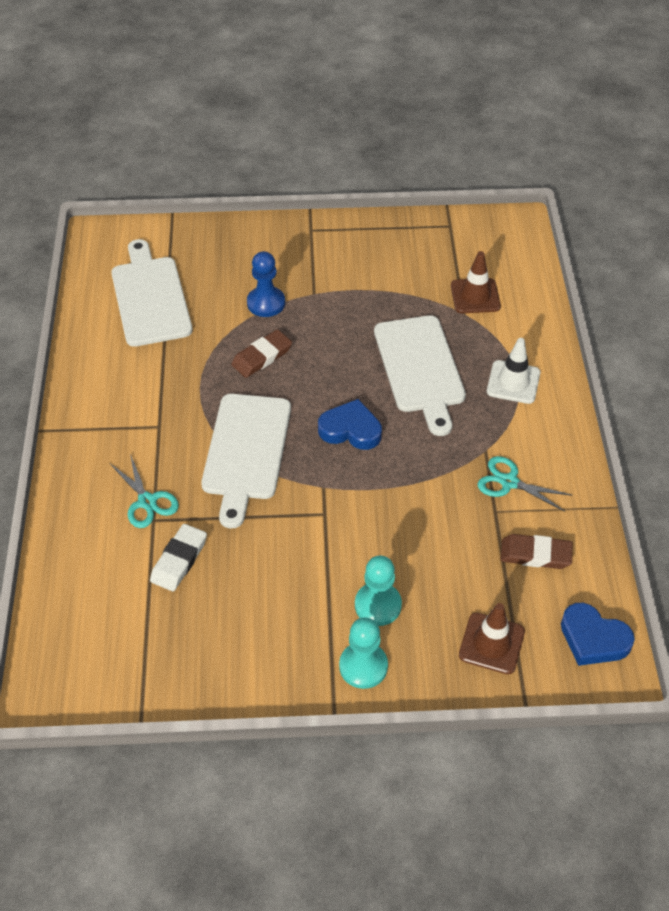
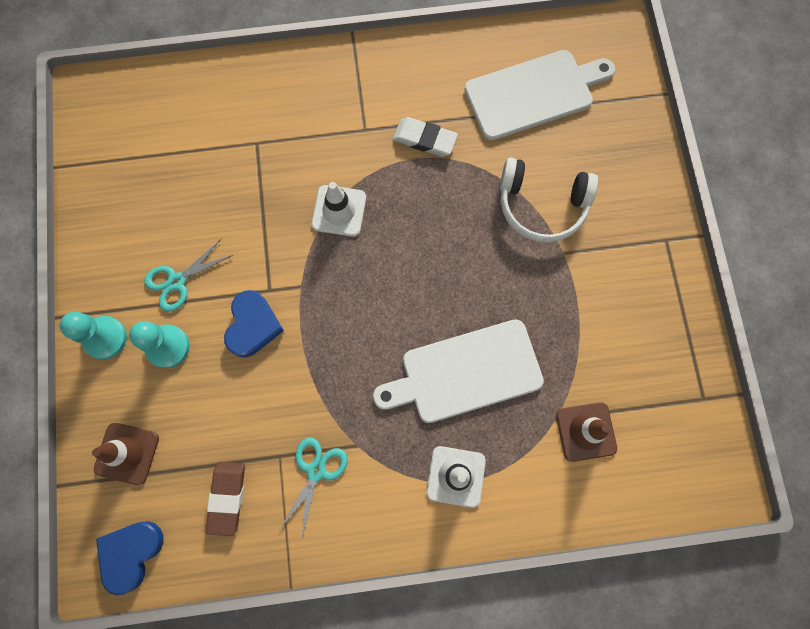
camera: 85 degrees right, 25 degrees up
turquoise scissors [110,454,179,528] -> turquoise scissors moved to [144,239,233,312]
white eraser [150,524,207,592] -> white eraser moved to [393,117,458,157]
white cutting board [201,394,291,529] -> white traffic cone [312,182,366,237]
brown eraser [231,329,292,378] -> none
blue pawn [247,251,285,317] -> white headphones [500,158,598,242]
blue heart [318,399,382,450] -> blue heart moved to [224,290,284,357]

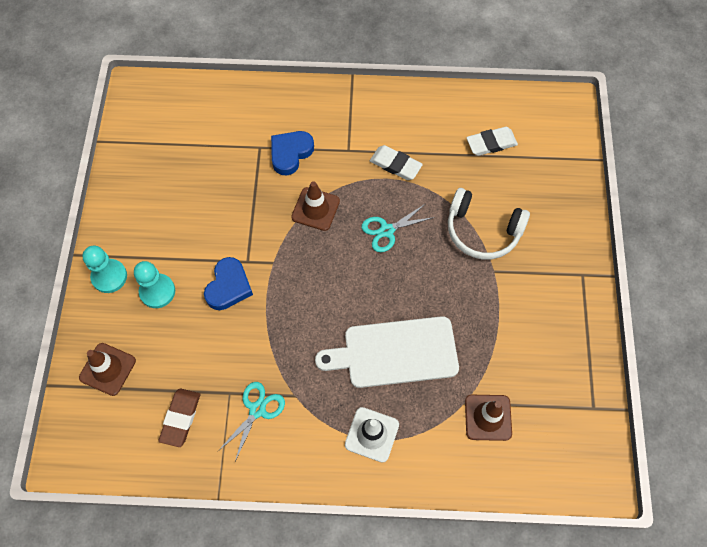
camera: 10 degrees right, 10 degrees down
blue heart [96,521,164,595] -> blue heart moved to [271,131,314,175]
turquoise scissors [144,239,233,312] -> turquoise scissors moved to [362,204,435,252]
white traffic cone [312,182,366,237] -> brown traffic cone [291,181,340,231]
white cutting board [464,50,615,140] -> white eraser [466,127,518,156]

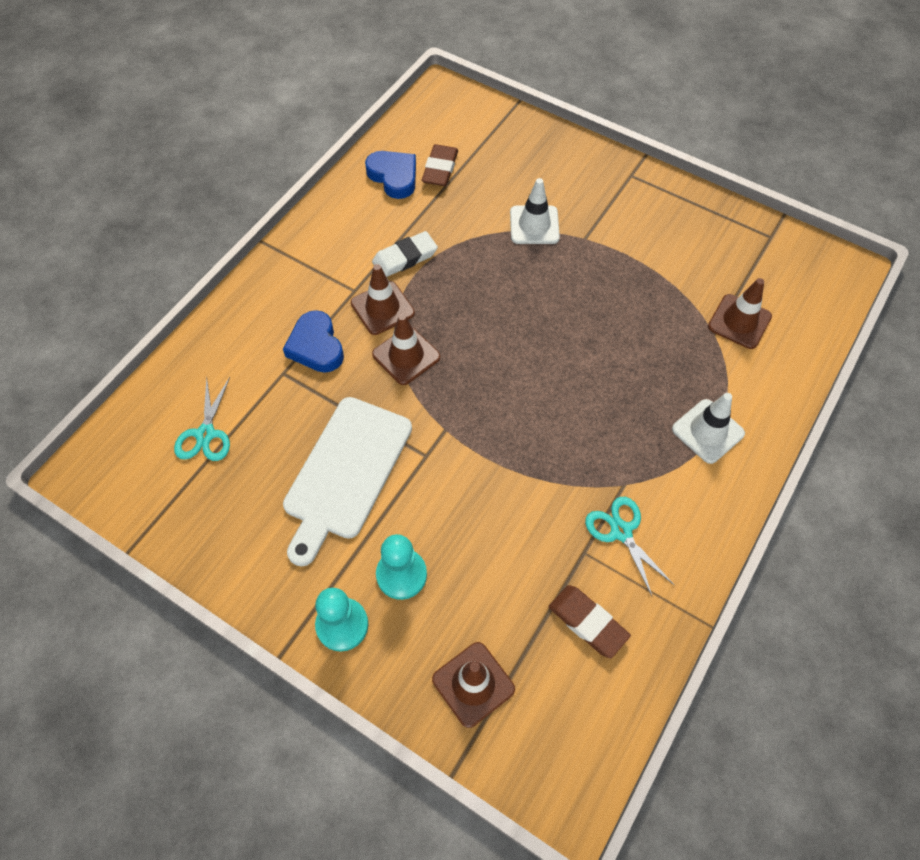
camera: 60 degrees left, 5 degrees down
blue heart [204,257,253,310] -> blue heart moved to [365,151,416,199]
white cutting board [315,316,459,388] -> white cutting board moved to [283,397,412,566]
turquoise scissors [362,204,435,252] -> turquoise scissors moved to [174,376,230,461]
white headphones [448,188,530,260] -> white traffic cone [510,178,560,244]
white eraser [466,127,518,156] -> brown eraser [421,144,458,186]
none -> brown traffic cone [351,264,415,335]

